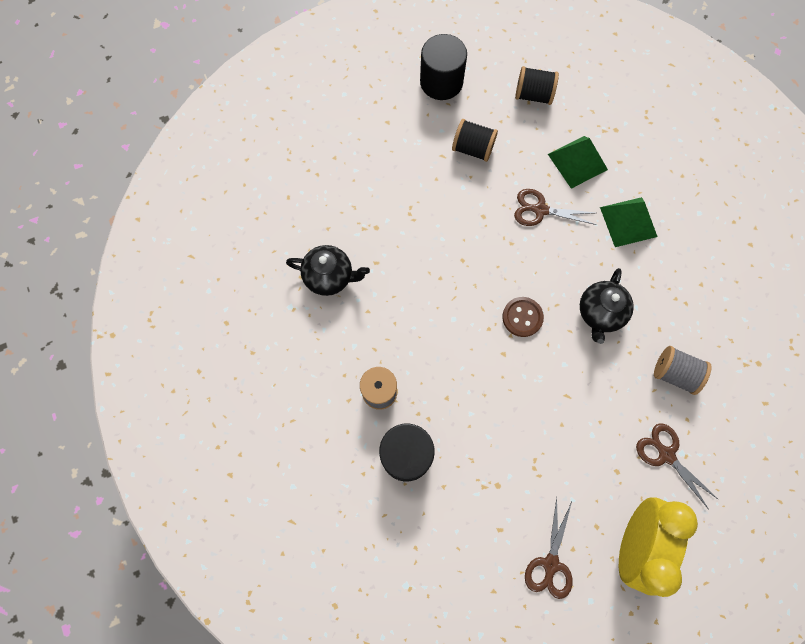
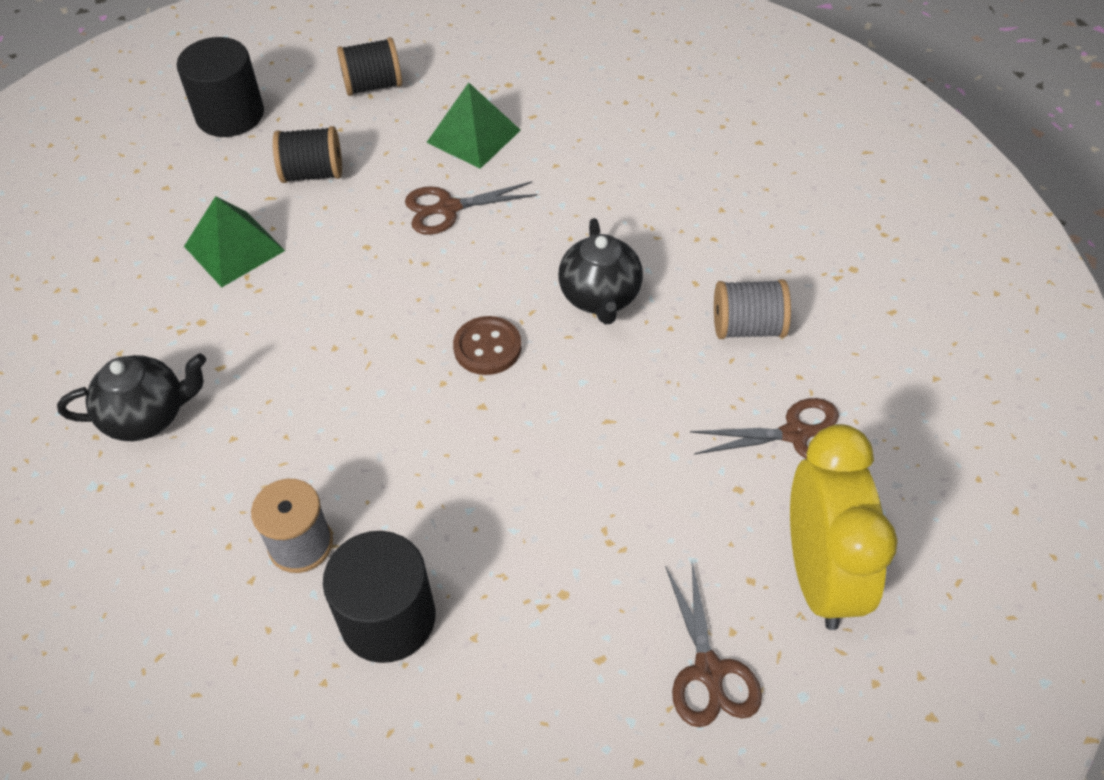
camera: 25 degrees left, 20 degrees down
green pyramid [600,197,658,247] -> green pyramid moved to [184,196,285,287]
brown scissors [636,423,719,510] -> brown scissors turned 150 degrees clockwise [690,398,839,458]

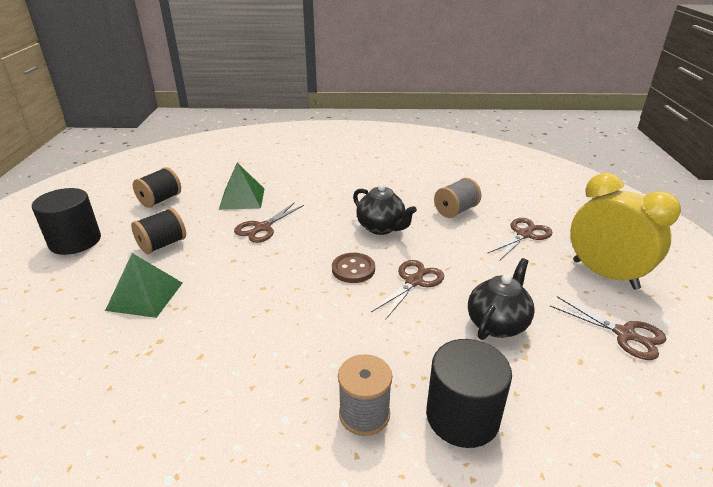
camera: 40 degrees left, 20 degrees down
black teapot [57,353,206,441] -> black teapot moved to [468,258,534,340]
none -> brown scissors [371,260,444,320]

